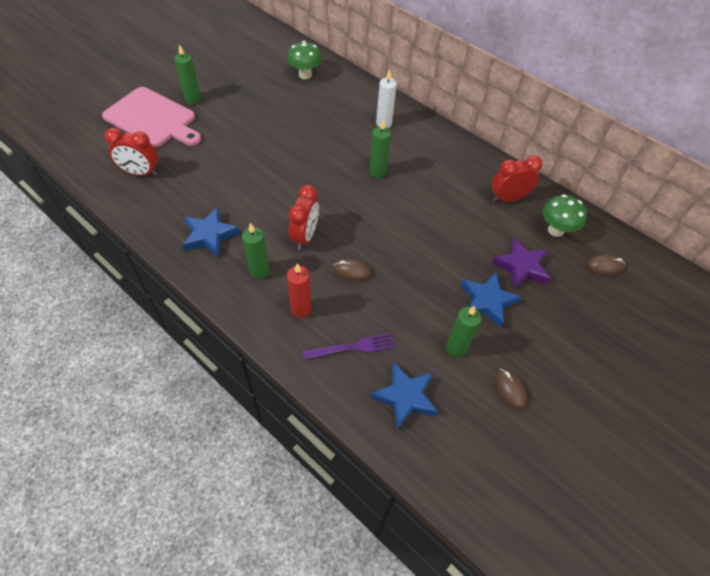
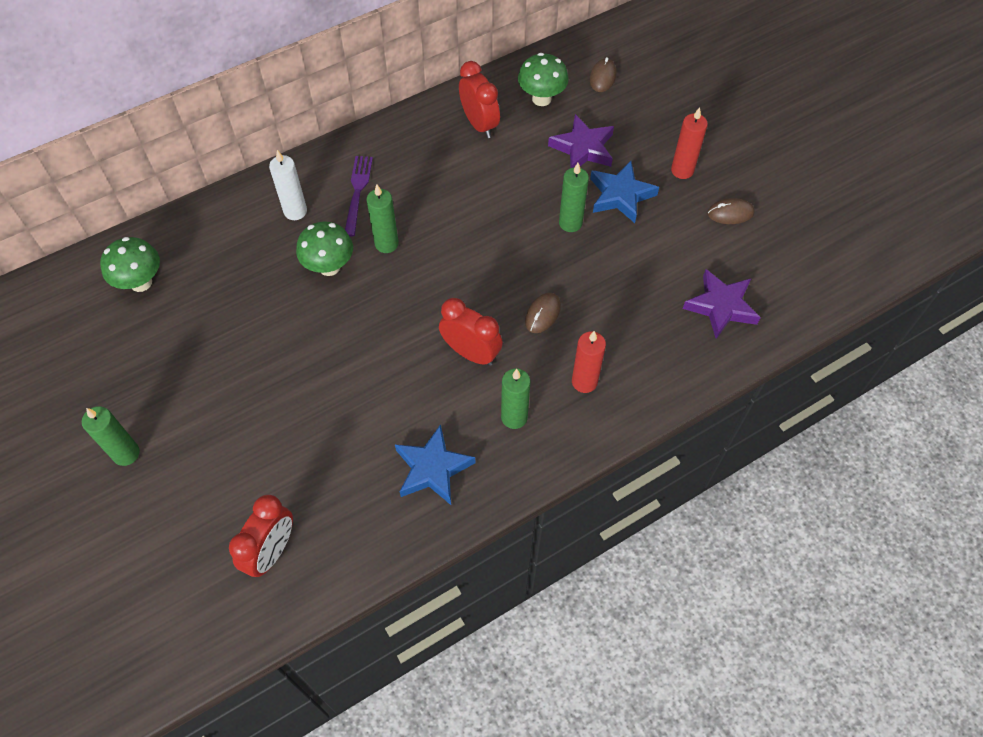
camera: 70 degrees left, 5 degrees up
pink cutting board [102,87,201,147] -> none
purple fork [302,333,396,360] -> purple fork moved to [345,156,373,237]
blue star [371,362,438,430] -> purple star [683,269,761,339]
green candle [446,306,481,357] -> green candle moved to [559,163,589,232]
red clock [492,155,543,202] -> red clock turned 150 degrees clockwise [459,61,500,138]
none -> green mushroom [296,221,353,276]
none -> red candle [671,107,708,179]

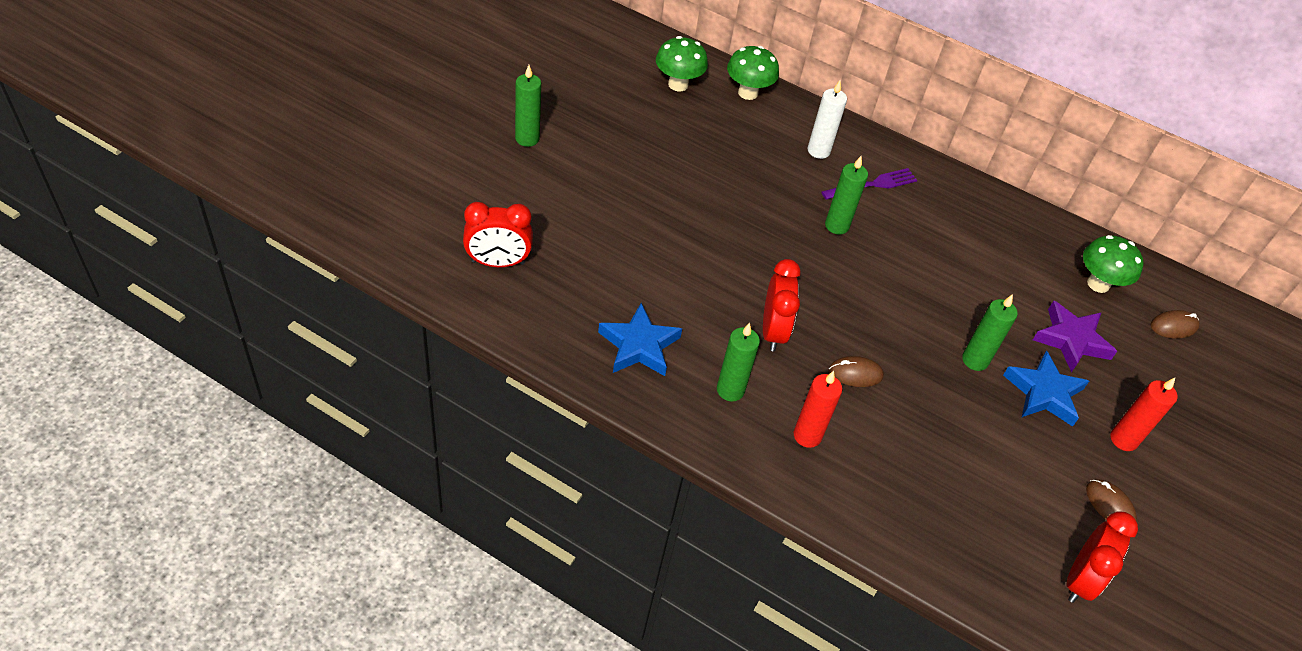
camera: 55 degrees right, 10 degrees down
green mushroom [296,221,353,276] -> green mushroom moved to [727,46,779,100]
red clock [459,61,500,138] -> red clock moved to [1067,511,1138,603]
purple star [683,269,761,339] -> none

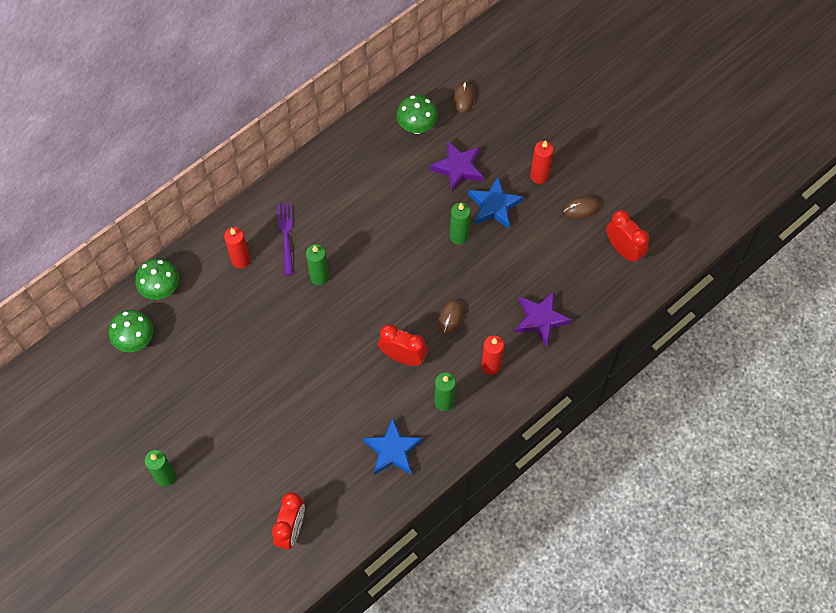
camera: 65 degrees left, 15 degrees up
white candle [808,80,847,159] -> red candle [224,227,250,269]
none -> purple star [515,291,572,347]

